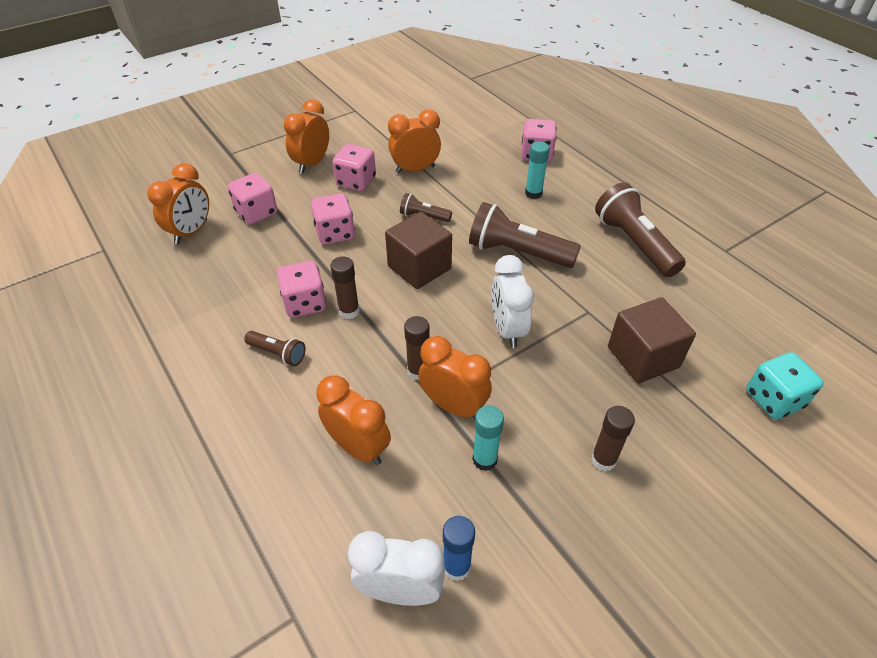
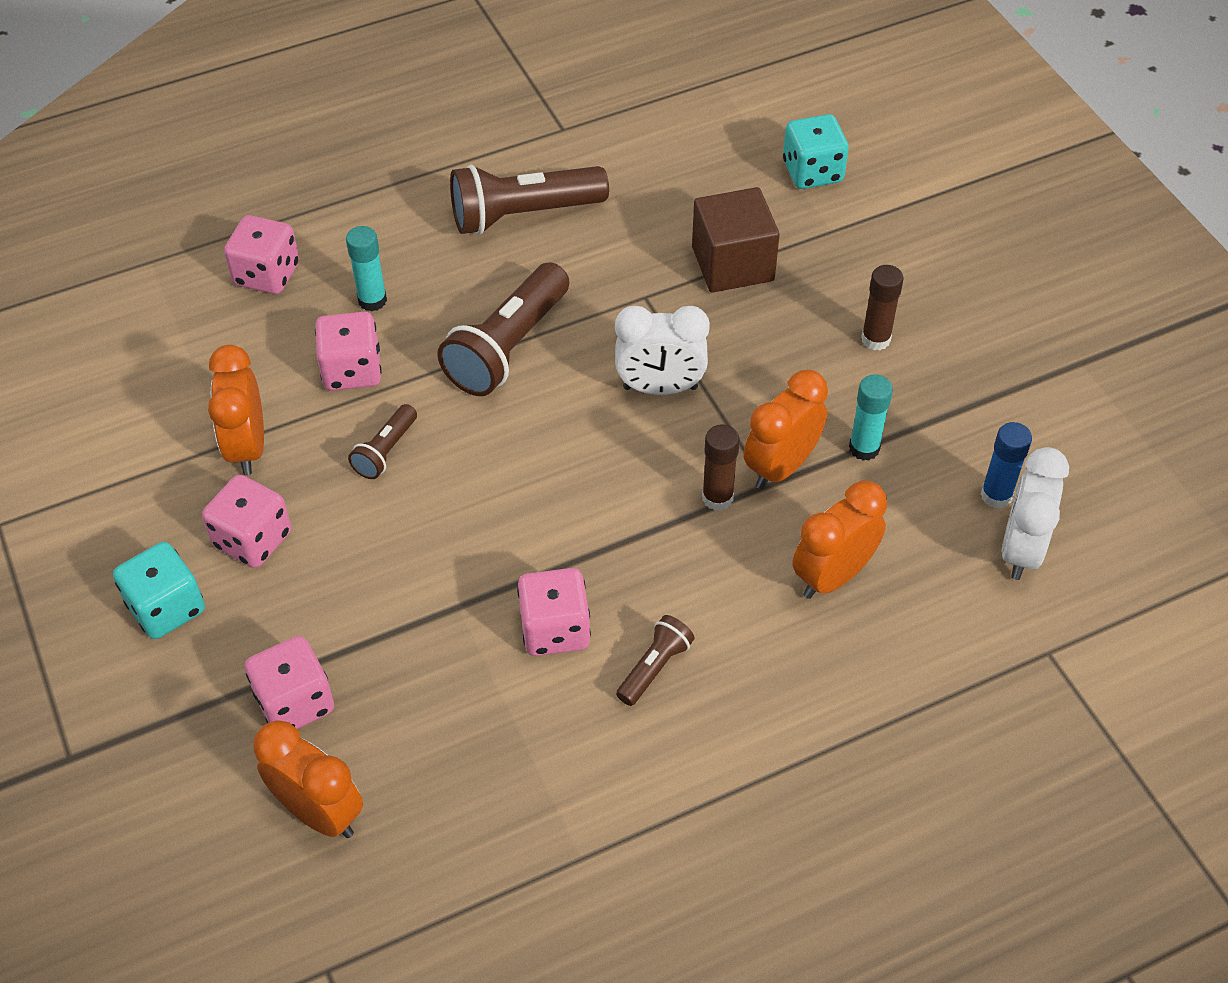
camera: 80 degrees left, 5 degrees up
orange clock [284,99,329,173] -> turquoise dice [113,542,205,639]
pink dice [311,193,355,245] -> pink dice moved to [315,312,382,391]
brown glue stick [330,257,360,319] -> none
brown cube [385,212,452,289] -> none

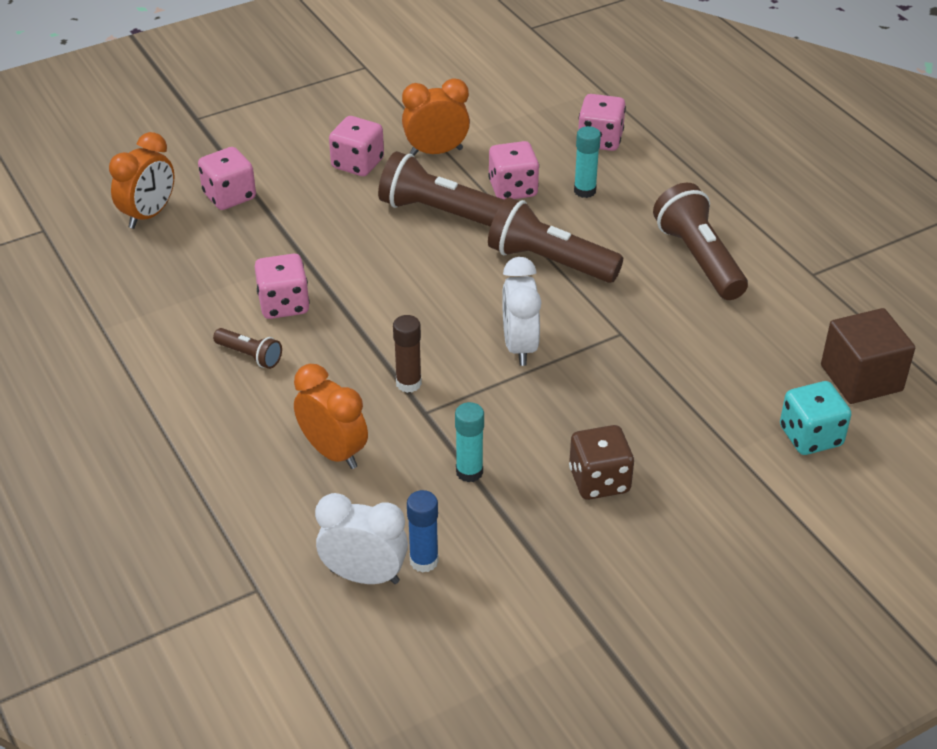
camera: 85 degrees right, 10 degrees down
turquoise dice [113,542,205,639] -> none
brown flashlight [348,404,417,479] -> brown flashlight [378,151,504,227], size x1.97
brown cube [692,187,780,292] -> brown cube moved to [821,308,915,404]
orange clock [744,370,828,490] -> none
brown glue stick [861,265,904,350] -> brown dice [569,425,634,500]

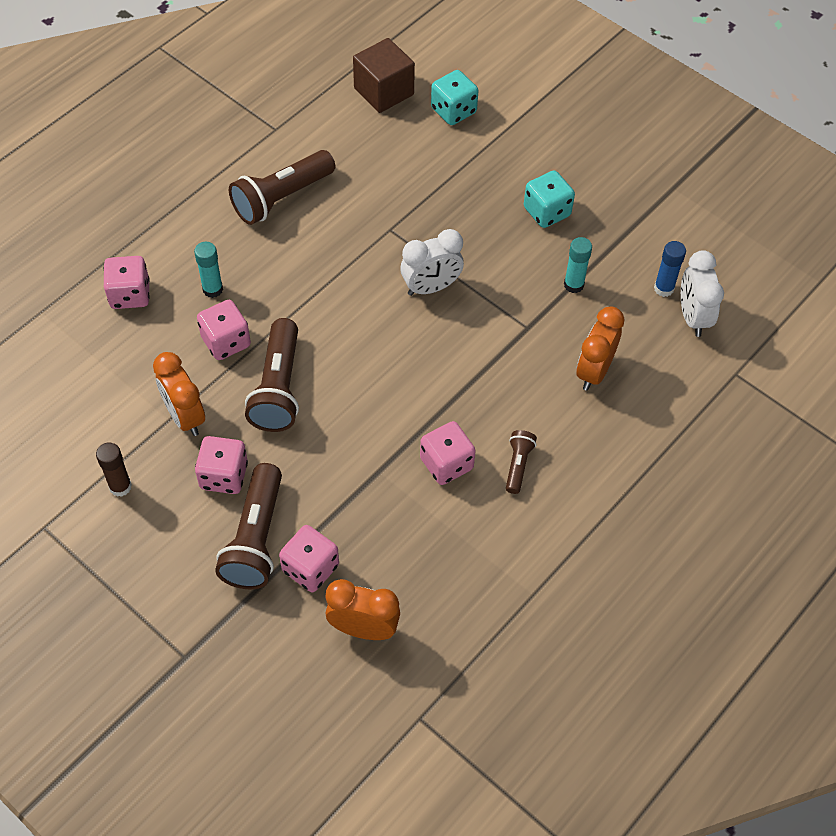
camera: 110 degrees left, 15 degrees up
brown glue stick [393,315,422,393] -> brown glue stick moved to [96,442,132,497]
brown flashlight [488,197,623,283] -> brown flashlight moved to [215,463,282,589]
brown dice [569,425,634,500] -> turquoise dice [524,171,575,228]

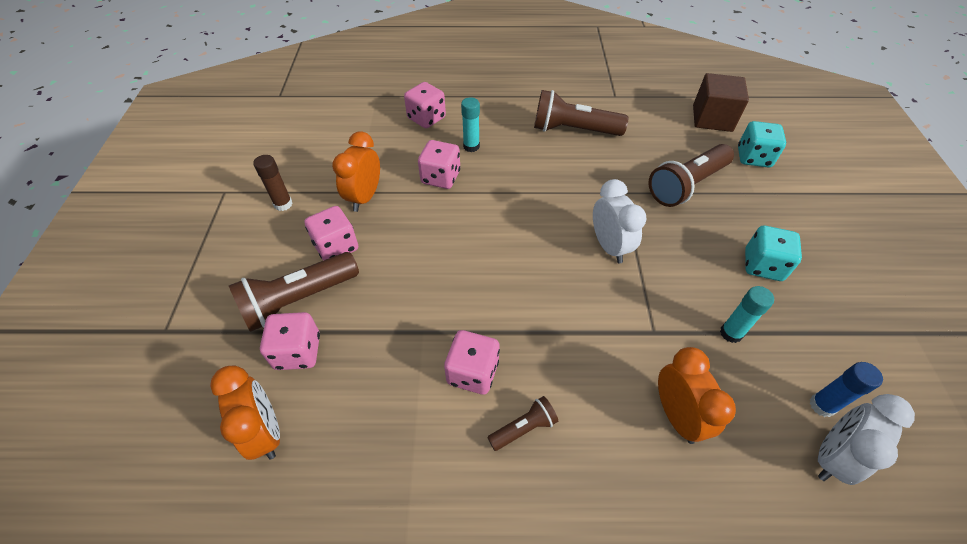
camera: 50 degrees right, 5 degrees down
brown flashlight [245,318,299,432] -> brown flashlight moved to [648,144,734,207]
white clock [400,229,464,296] -> white clock turned 135 degrees counterclockwise [593,179,647,263]
orange clock [576,306,624,391] -> orange clock turned 90 degrees clockwise [658,347,736,444]

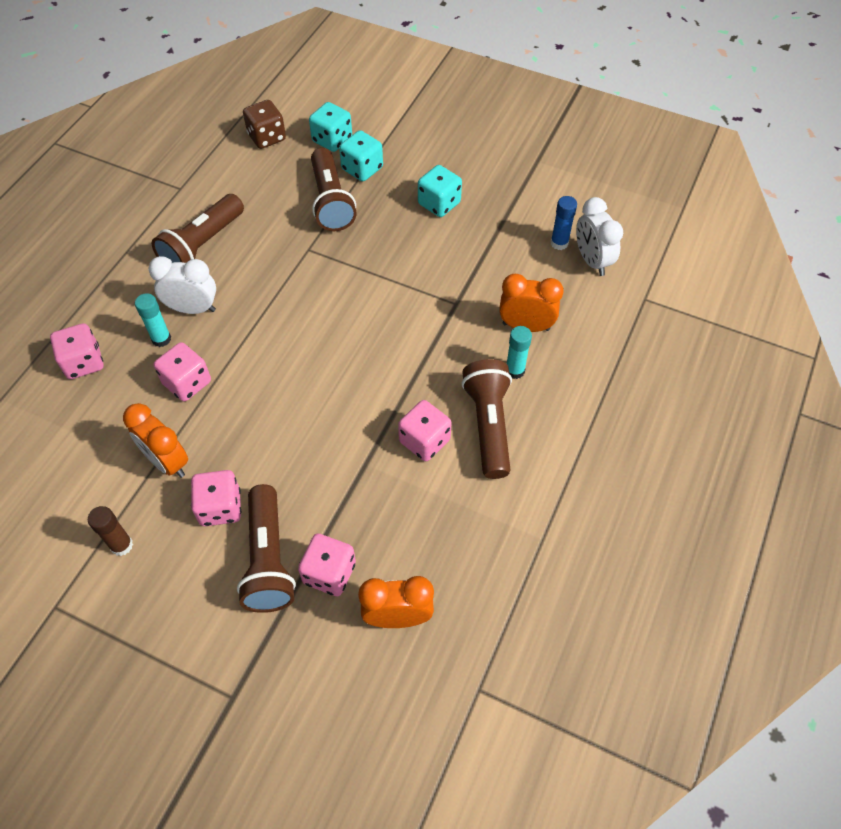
camera: 65 degrees left, 5 degrees up
brown flashlight [487,396,558,451] -> brown flashlight [461,359,512,479], size x1.97
white clock [593,179,647,263] -> white clock moved to [148,256,216,314]
brown cube [693,73,749,132] -> brown dice [243,100,286,149]
turquoise glue stick [720,286,774,343] -> turquoise glue stick moved to [507,326,532,379]
none -> turquoise dice [339,130,383,181]

